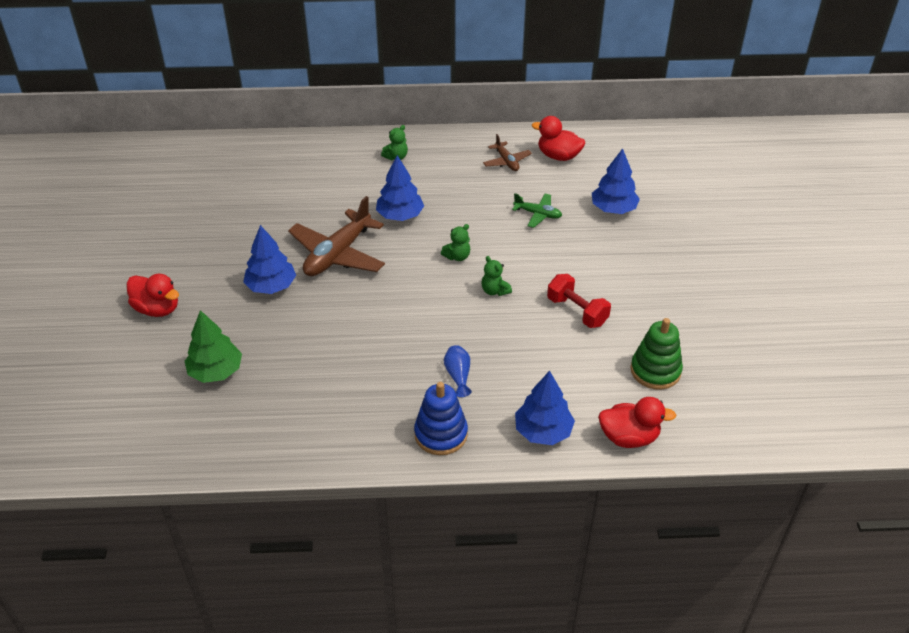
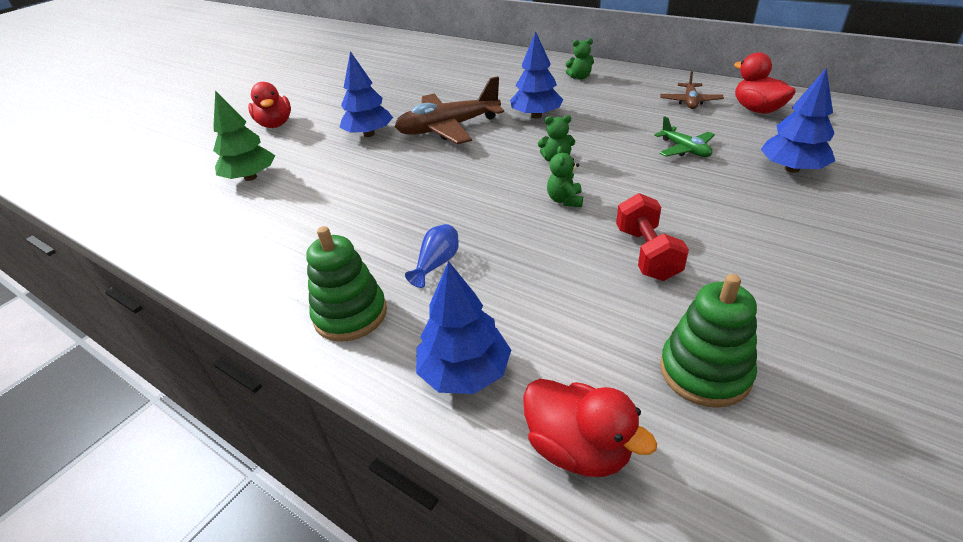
camera: 40 degrees right, 5 degrees down
blue stacking toy [414,382,468,455] -> green stacking toy [306,226,387,342]

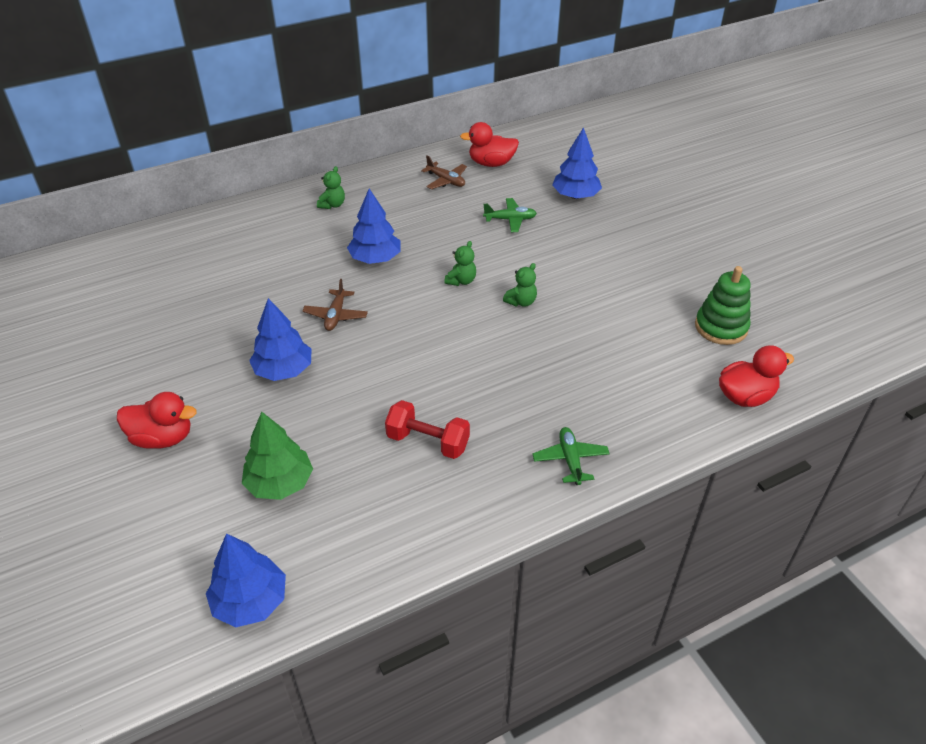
camera: 65 degrees left, 5 degrees up
green stacking toy [306,226,387,342] -> green plane [532,427,610,485]
brown plane [395,76,504,144] -> brown plane [302,279,368,331], size x0.51
blue vase [405,224,459,288] -> none
blue tree [416,261,511,394] -> blue tree moved to [206,533,286,627]
green teddy bear [547,146,583,207] -> green teddy bear turned 75 degrees counterclockwise [503,263,537,307]
red dumbbell [616,193,689,281] -> red dumbbell moved to [385,400,470,459]

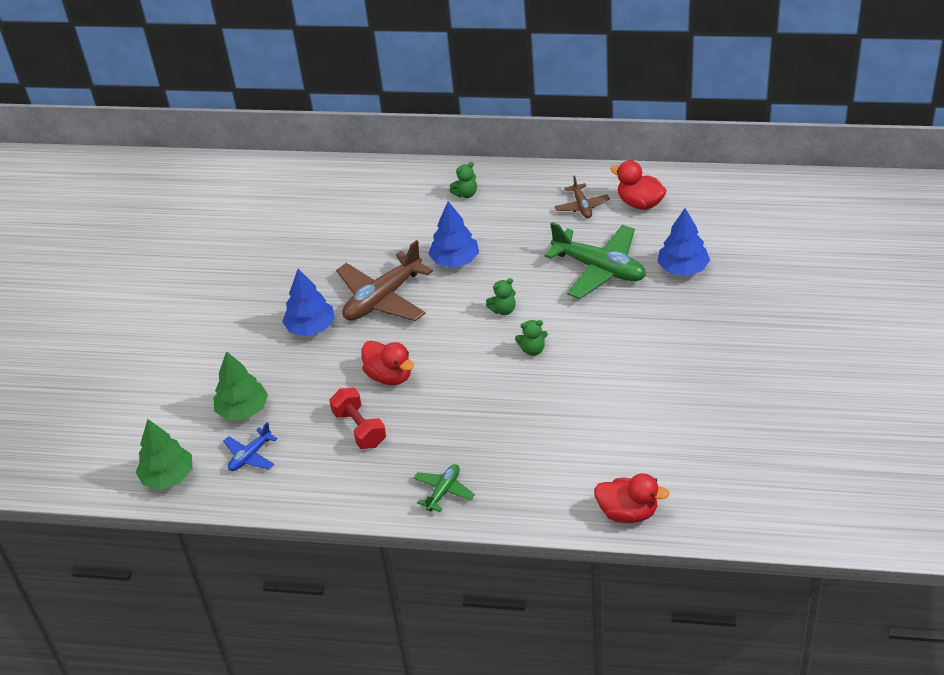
camera: 40 degrees right, 0 degrees up
red duck [117,392,197,449] -> red duck moved to [362,341,414,385]
blue tree [206,533,286,627] -> green tree [136,419,193,490]
brown plane [302,279,368,331] -> brown plane [336,240,433,321], size x1.95
green plane [483,198,537,232] -> green plane [544,222,646,299], size x1.95
green stacking toy [695,266,751,345] -> none
none -> blue plane [223,422,278,471]

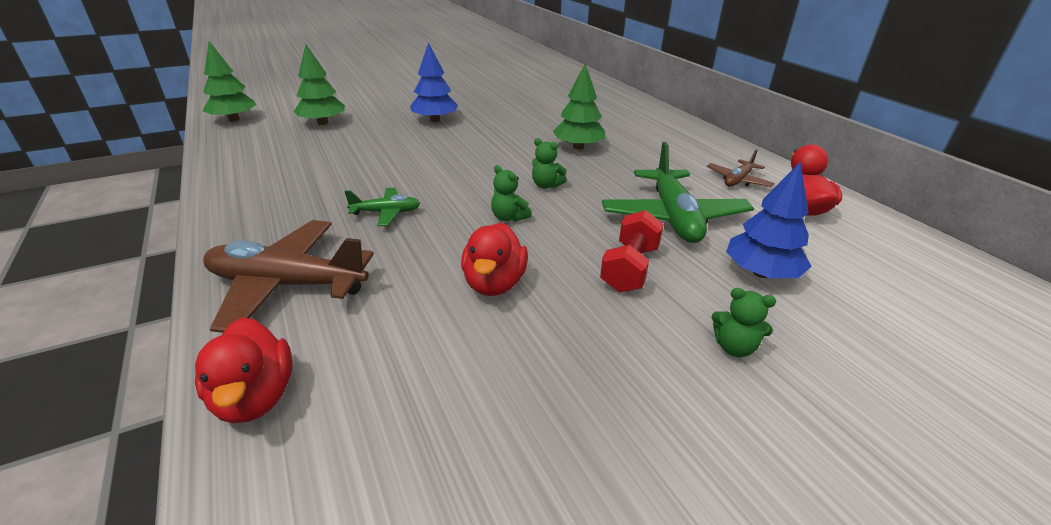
camera: 50 degrees right, 10 degrees down
blue plane [223,422,278,471] -> none
red dumbbell [329,388,386,449] -> red dumbbell moved to [600,210,664,293]
brown plane [336,240,433,321] -> brown plane moved to [203,220,374,333]
red duck [362,341,414,385] -> red duck moved to [461,223,528,296]
green plane [413,464,475,512] -> green plane moved to [344,188,420,226]
blue tree [428,201,479,268] -> green tree [553,64,605,150]
green teddy bear [449,162,477,198] -> green teddy bear moved to [711,288,776,357]

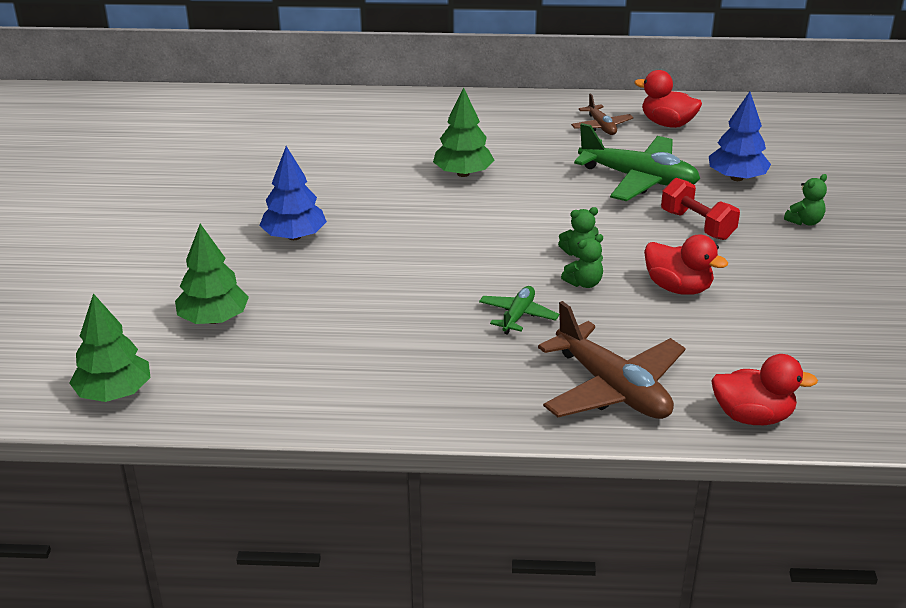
camera: 60 degrees left, 0 degrees up
brown plane [203,220,374,333] -> brown plane turned 75 degrees counterclockwise [538,301,686,419]
green teddy bear [532,138,567,189] -> green teddy bear moved to [561,234,603,288]

